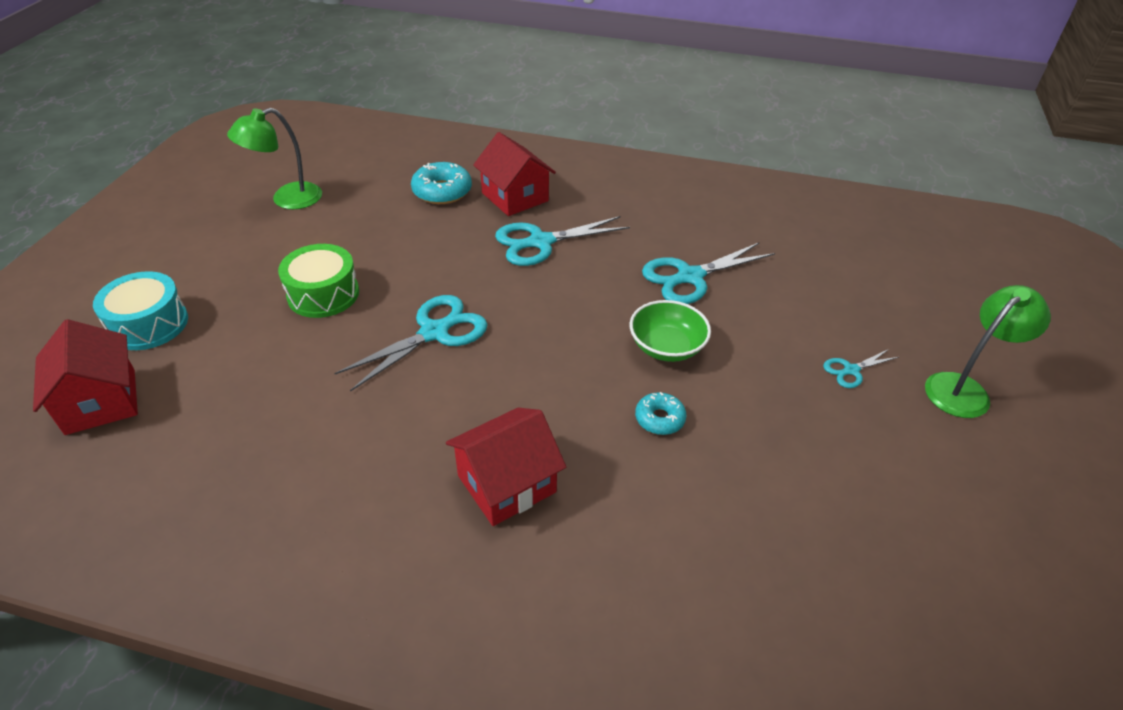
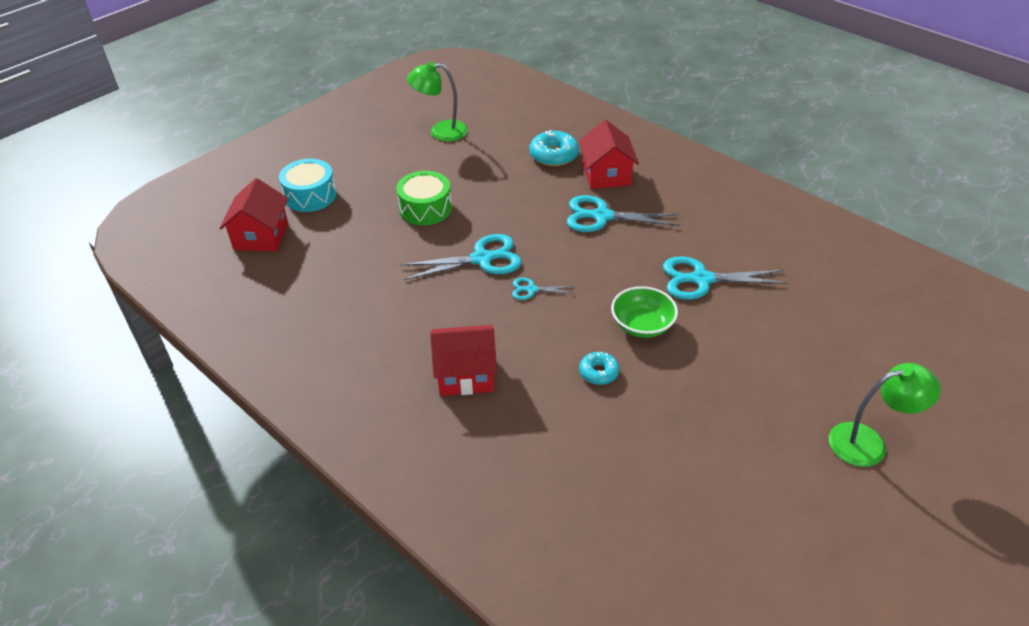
camera: 30 degrees right, 0 degrees up
turquoise scissors [823,349,899,388] -> turquoise scissors moved to [512,278,574,300]

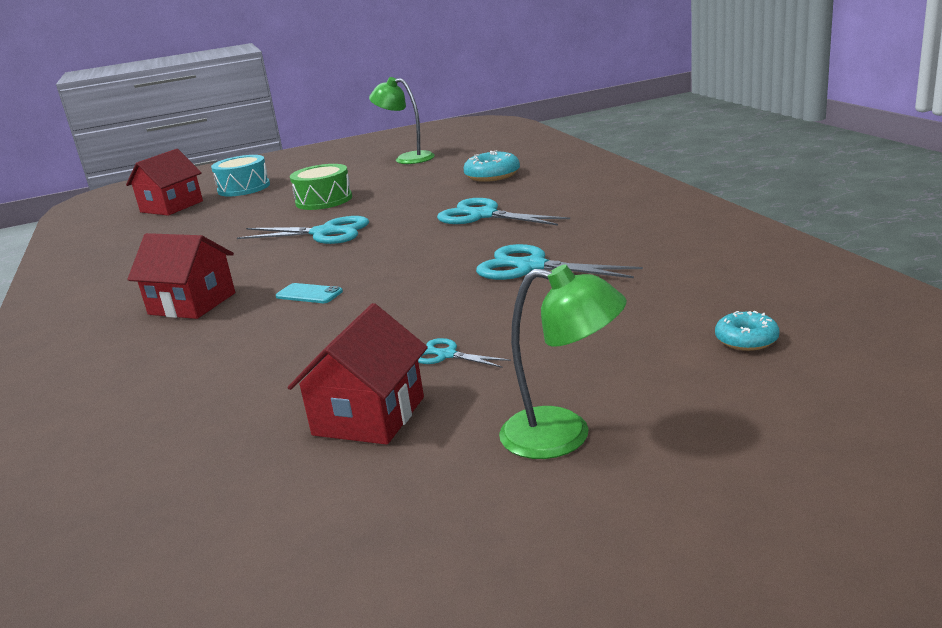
camera: 30 degrees right, 20 degrees down
turquoise scissors [512,278,574,300] -> turquoise scissors moved to [418,338,511,368]
red house [579,120,639,189] -> red house moved to [288,303,428,445]
turquoise donut [579,352,619,385] -> turquoise donut moved to [715,311,780,351]
green bowl [611,286,678,338] -> none
none -> turquoise phone [276,283,343,303]

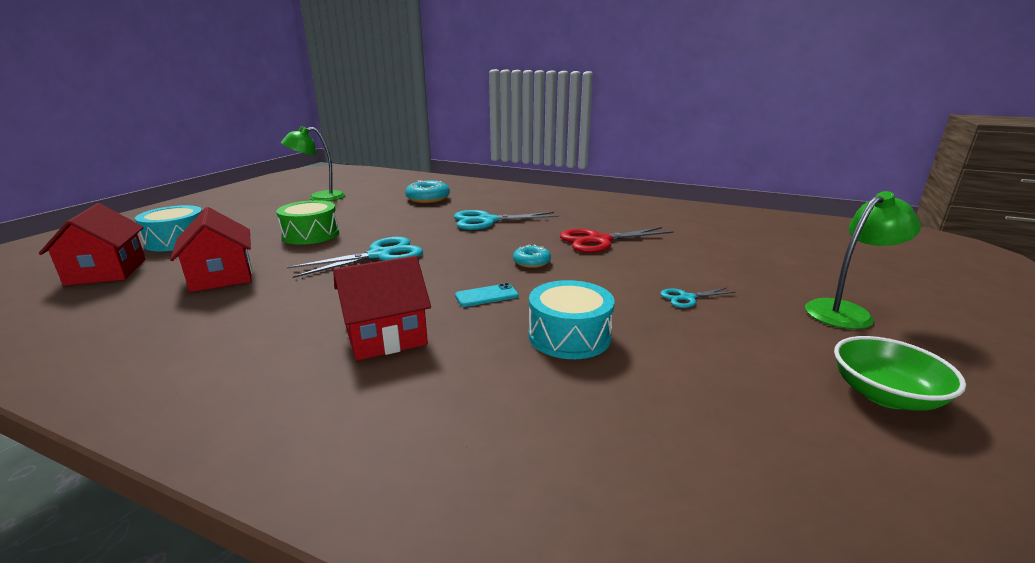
camera: 50 degrees left, 0 degrees up
red house [288,303,428,445] -> red house moved to [170,207,252,292]
turquoise scissors [476,244,643,280] -> red scissors [560,227,674,253]
turquoise donut [715,311,780,351] -> turquoise donut moved to [513,244,551,268]
none -> turquoise drum [529,280,615,359]
none -> green bowl [834,336,966,411]

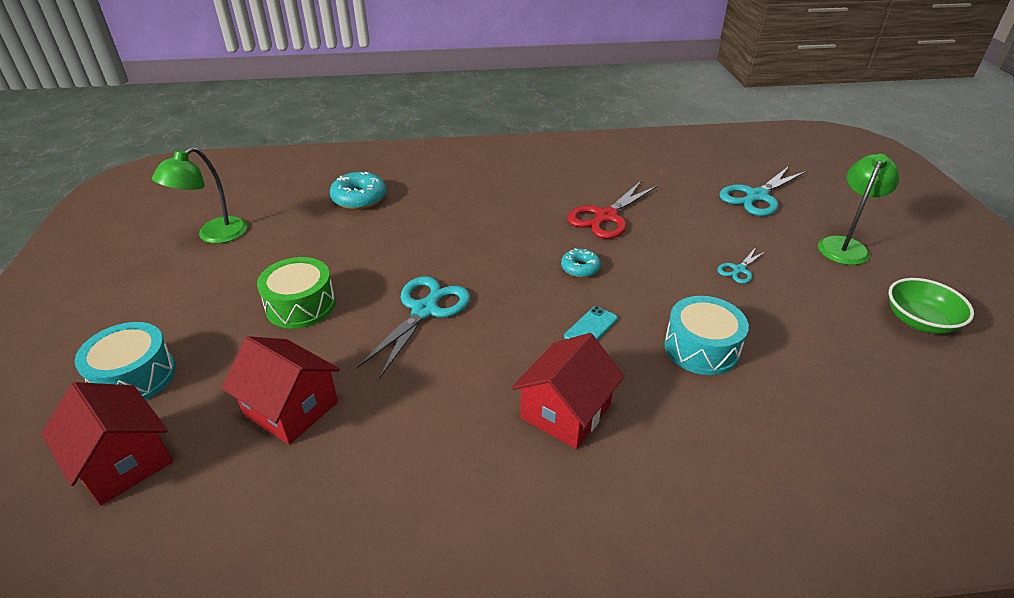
camera: 30 degrees left, 15 degrees up
turquoise scissors [454,210,559,230] -> turquoise scissors moved to [719,165,807,216]

